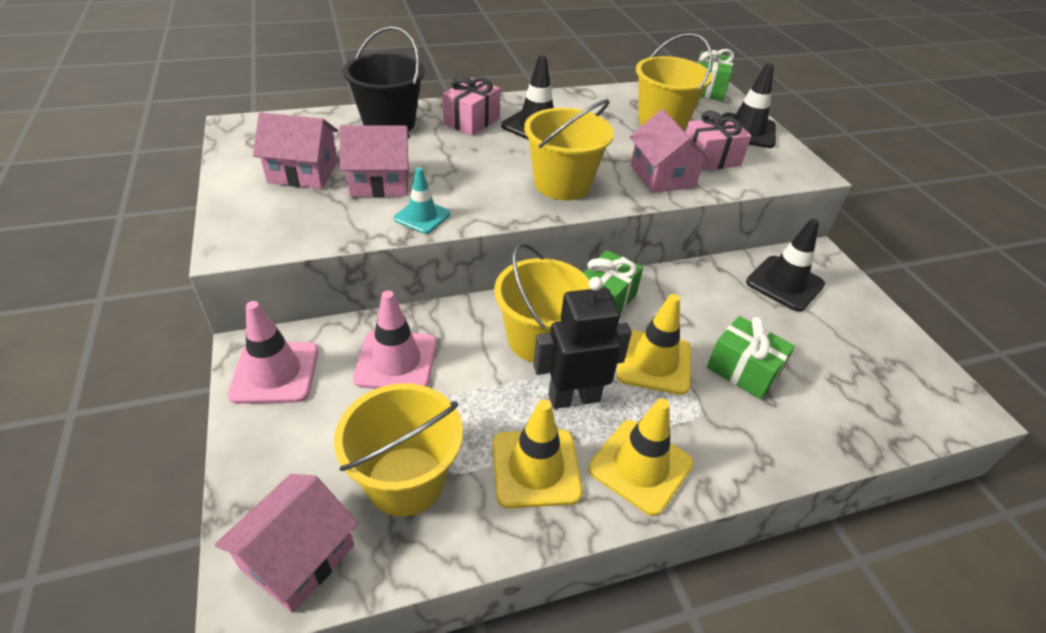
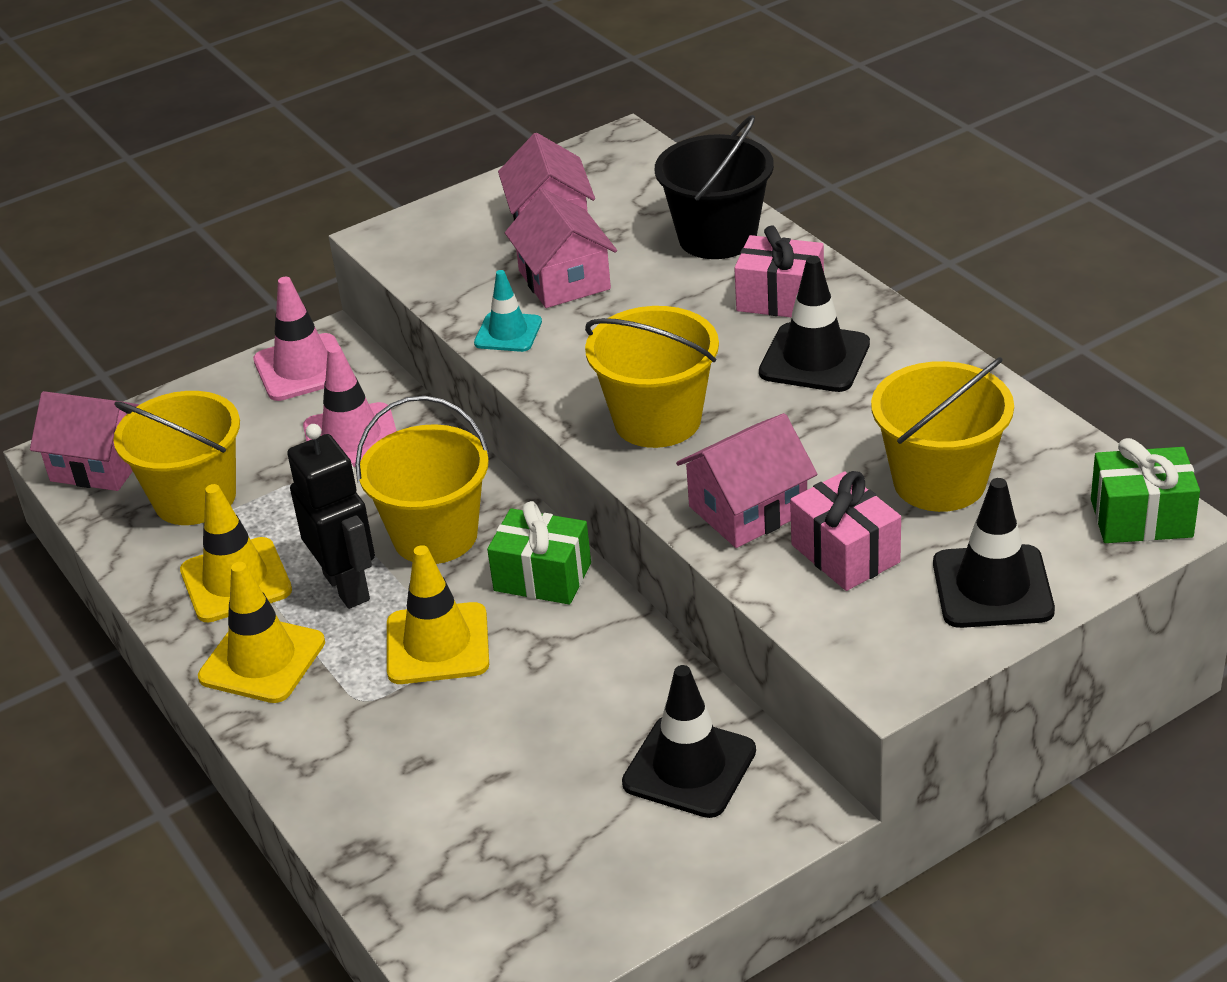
camera: 80 degrees right, 5 degrees down
green gift [707,316,795,400] -> none

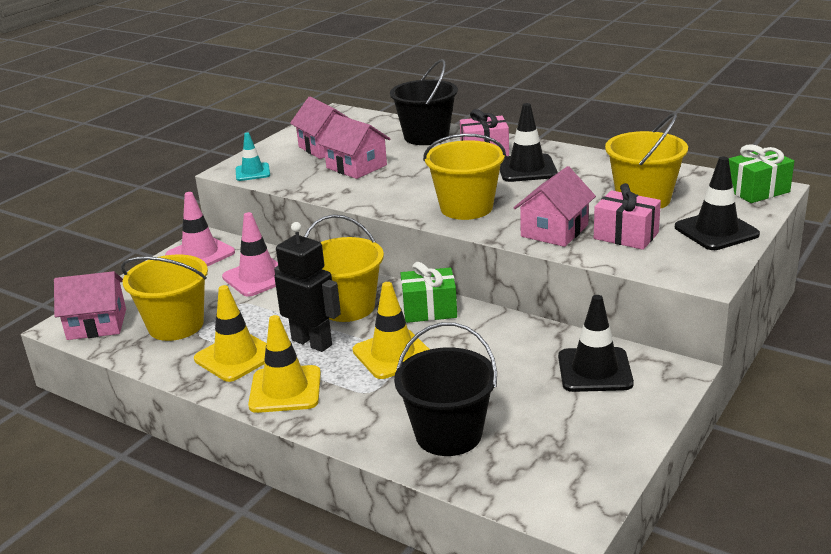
camera: 25 degrees left, 10 degrees down
turquoise traffic cone [474,270,542,352] -> turquoise traffic cone moved to [235,132,270,181]
none -> black bucket [394,322,497,456]

